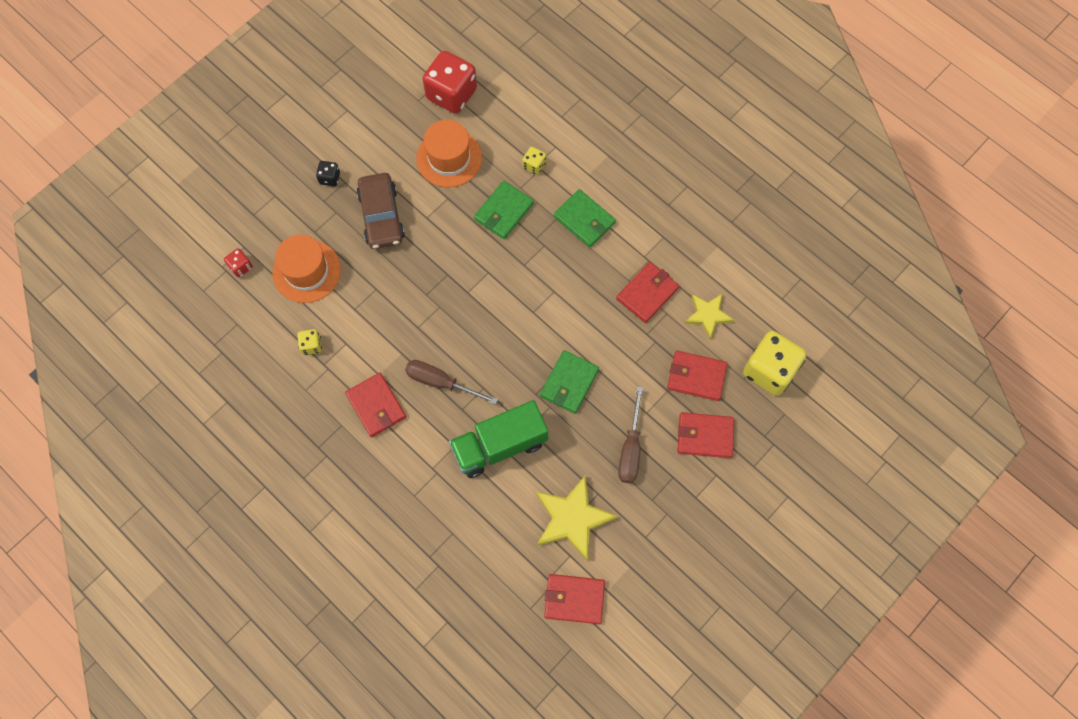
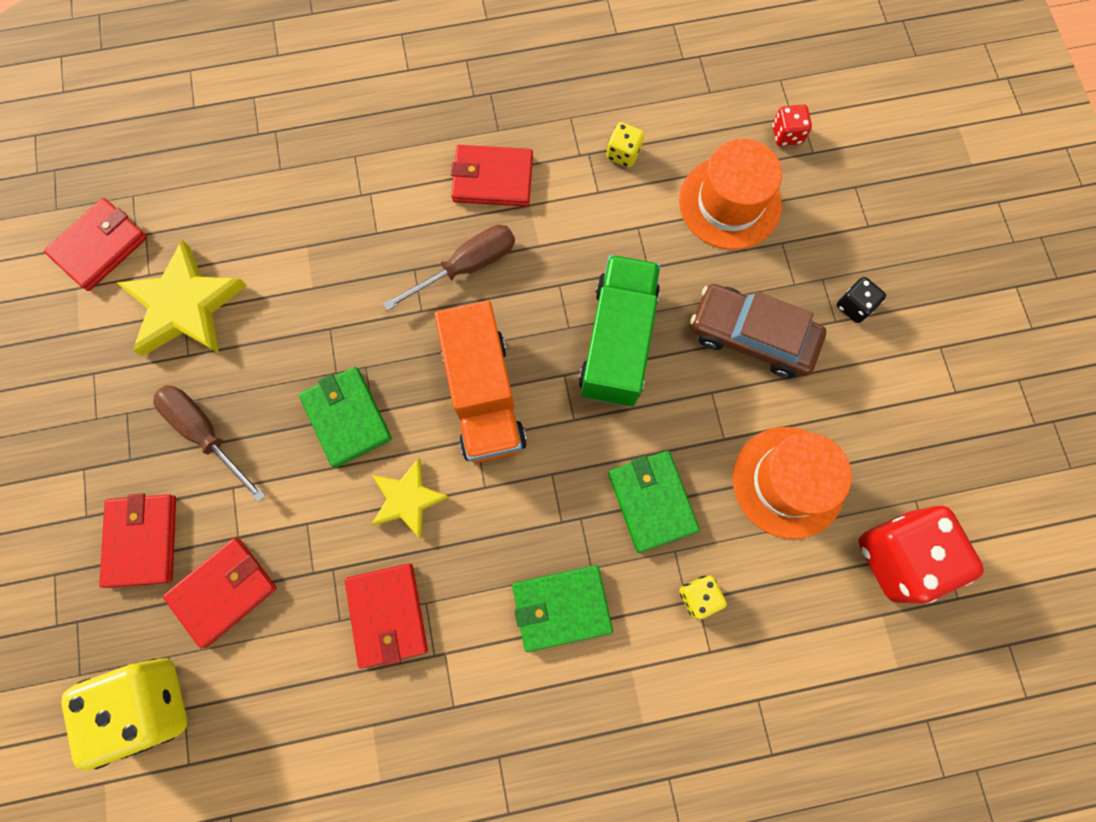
camera: 125 degrees right, 5 degrees up
green truck [449,400,548,478] -> green truck moved to [579,255,661,406]
red wallet [678,412,734,458] -> red wallet turned 45 degrees counterclockwise [99,493,176,588]
yellow star [684,294,734,339] -> yellow star moved to [371,458,450,539]
none -> orange truck [434,301,527,463]

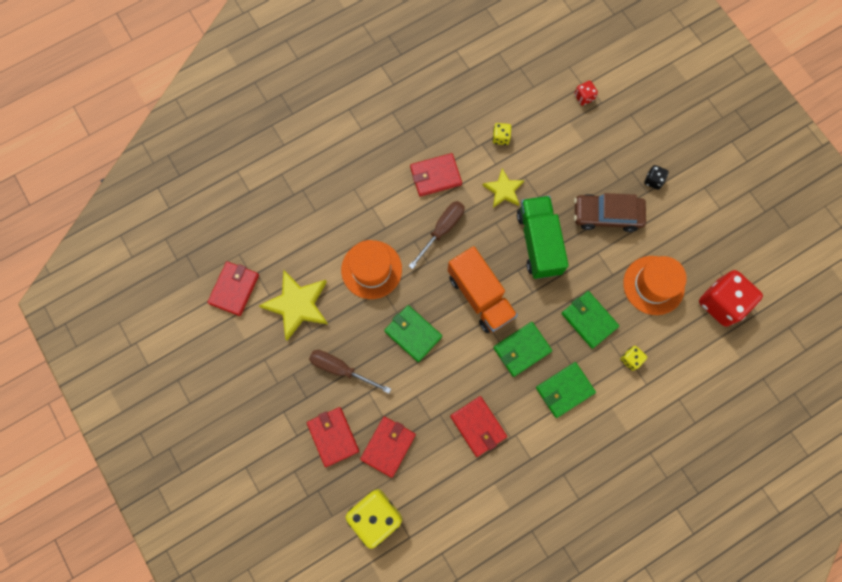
camera: 20 degrees left, 0 degrees up
yellow star [371,458,450,539] -> yellow star moved to [482,168,524,208]
orange hat [679,139,782,250] -> orange hat moved to [341,240,402,299]
none -> green wallet [493,322,552,377]

